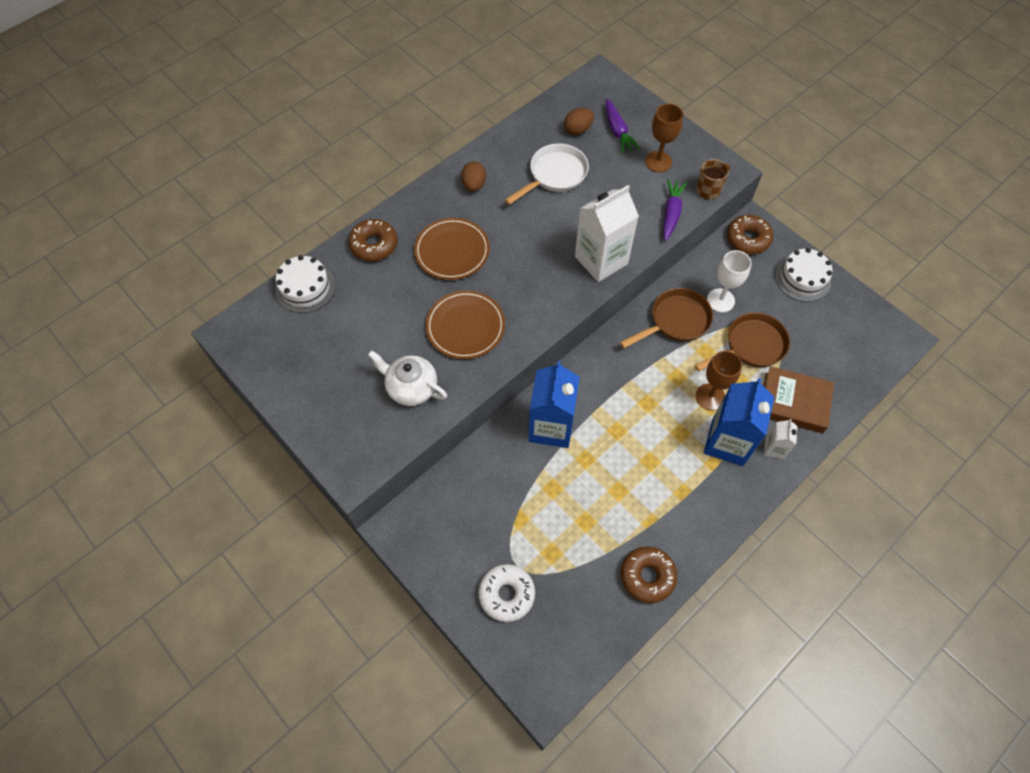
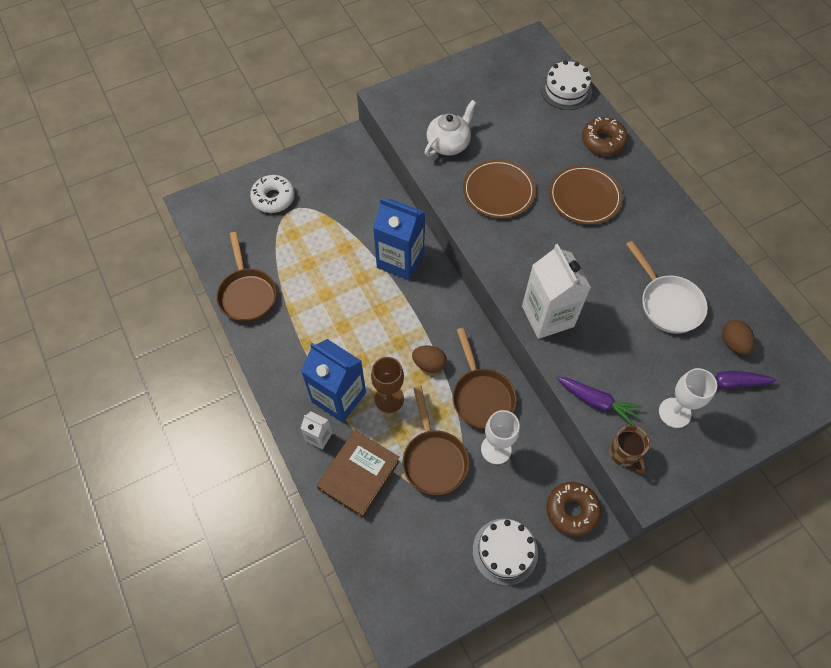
camera: 105 degrees right, 0 degrees up
brown egg [461,161,486,192] -> brown egg moved to [412,346,447,373]
brown donut [621,546,677,603] -> brown pan [216,232,277,322]
brown goblet [645,104,683,172] -> white goblet [659,368,717,428]

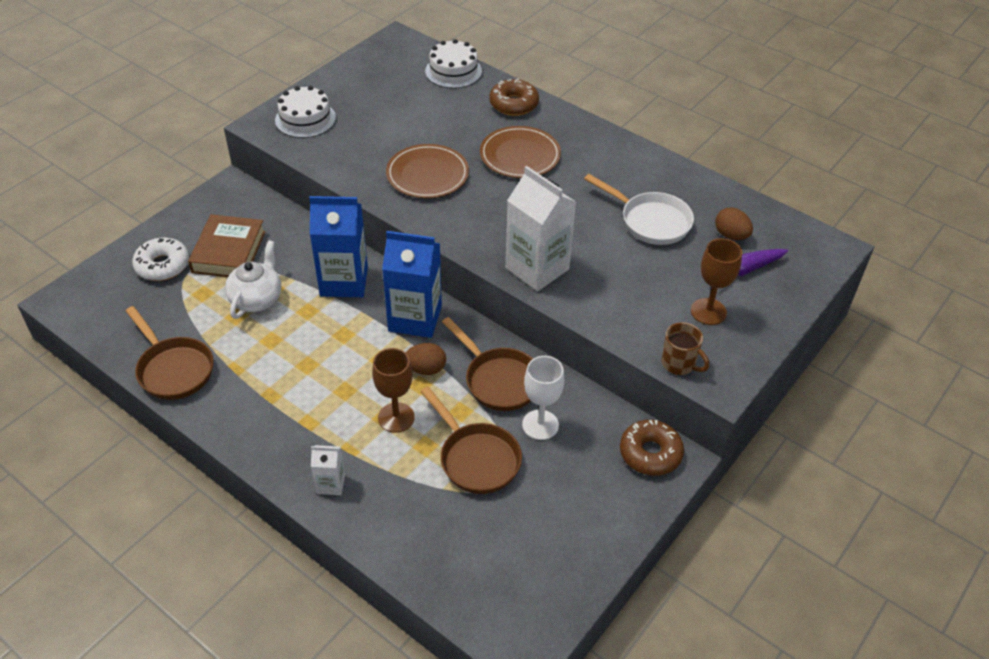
camera: 25 degrees left, 15 degrees down
blue carton [301,339,366,423] -> blue carton moved to [382,231,442,338]
brown book [317,430,400,518] -> brown book moved to [188,214,265,277]
white teapot [425,100,476,156] -> white teapot moved to [225,240,281,319]
white cake [473,519,538,586] -> white cake moved to [275,86,336,138]
purple carrot [556,377,642,426] -> none
white goblet [659,368,717,428] -> brown goblet [691,238,742,325]

